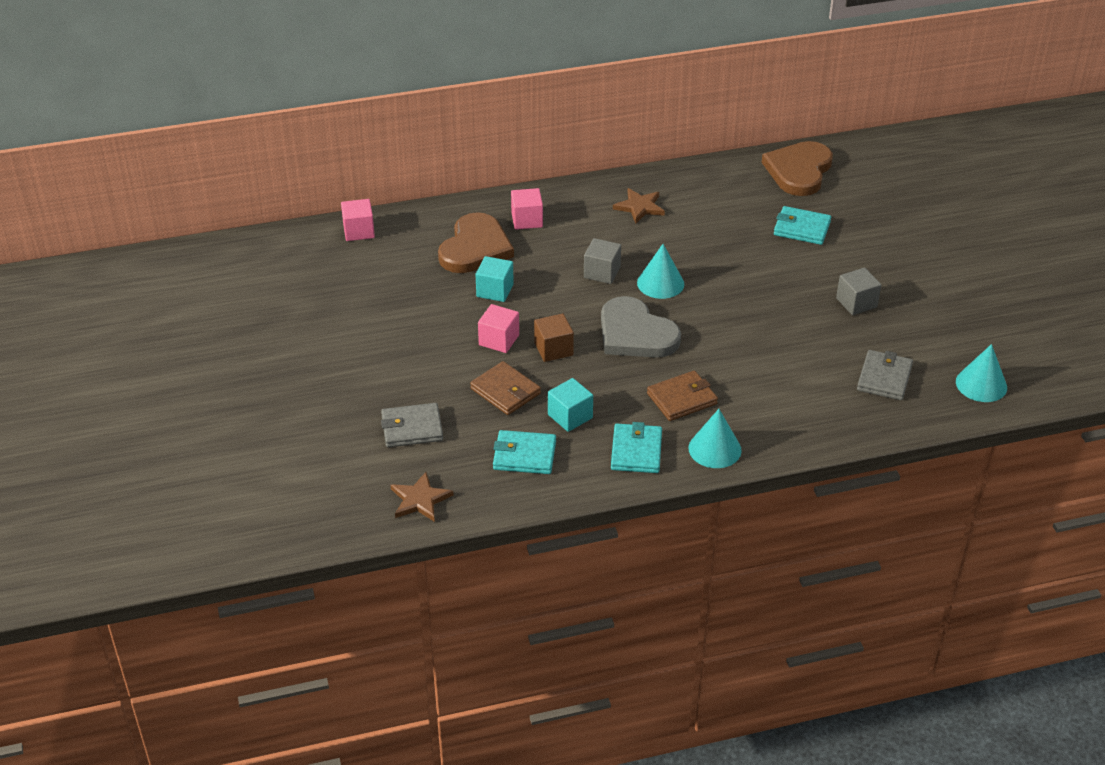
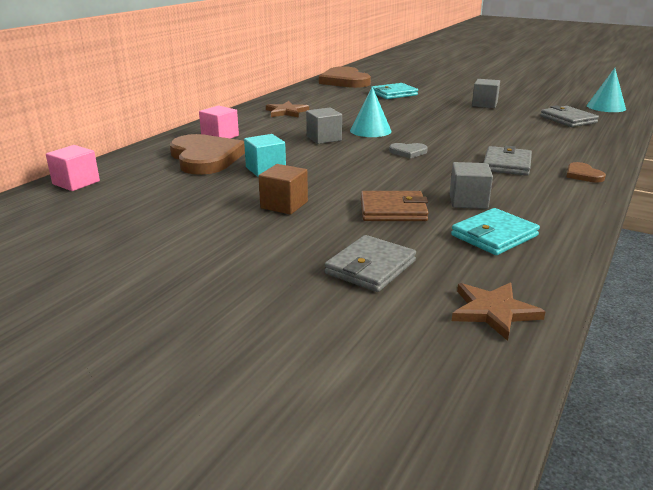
camera: 45 degrees left, 15 degrees down
pink cube [478,304,519,353] -> none
brown cube [534,314,574,362] -> brown cube moved to [259,164,308,215]
turquoise cube [548,378,593,432] -> grey cube [450,162,493,209]
grey heart [601,296,681,358] -> grey heart [389,143,428,158], size x0.44
turquoise wallet [611,422,662,473] -> none
brown wallet [647,370,718,421] -> grey wallet [484,145,532,176]
turquoise cone [689,409,742,468] -> brown heart [566,162,606,182]

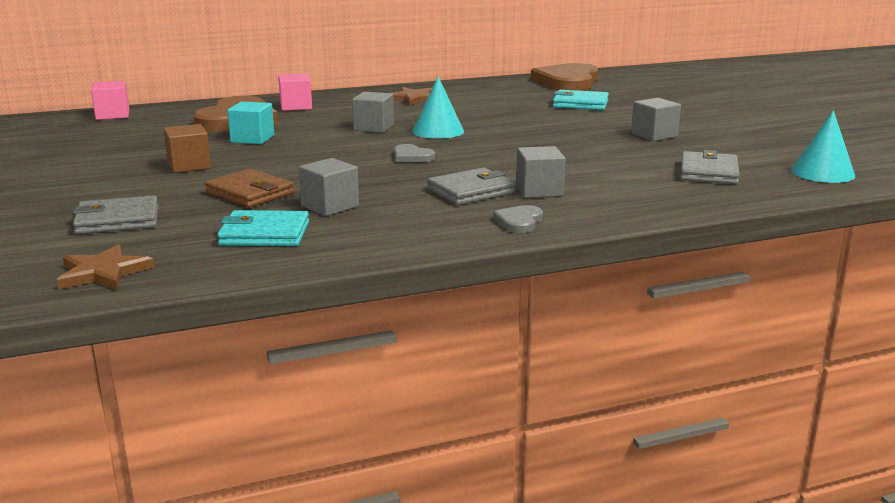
camera: 40 degrees right, 5 degrees down
brown heart [566,162,606,182] -> grey heart [493,205,543,233]
none -> grey cube [516,146,565,198]

